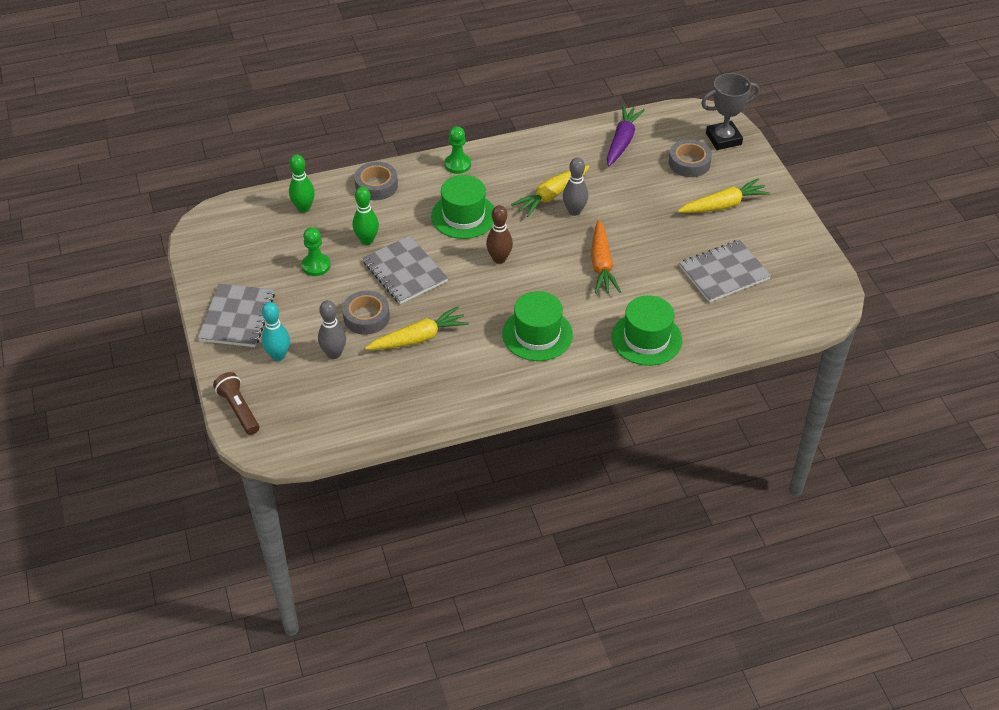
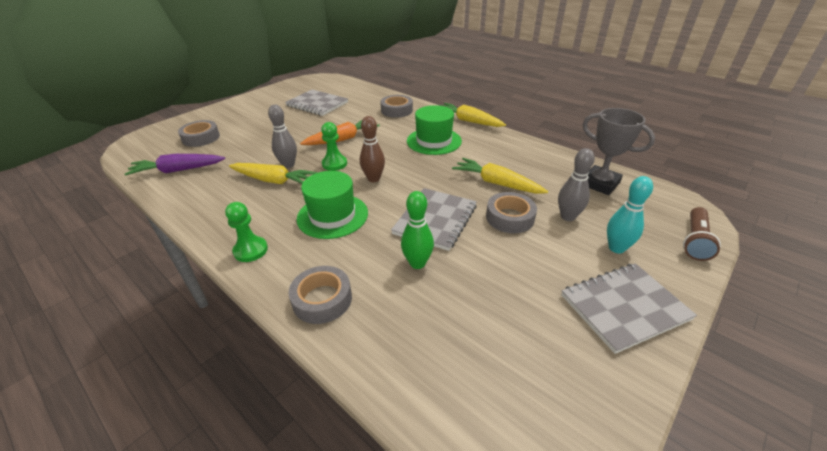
camera: 120 degrees left, 10 degrees down
green bowling pin [289,154,315,213] -> none
green pawn [302,227,331,276] -> green pawn moved to [321,122,347,171]
green hat [611,295,682,366] -> grey tape [380,95,413,118]
yellow carrot [678,178,770,213] -> yellow carrot moved to [444,103,506,127]
grey trophy [701,73,760,150] -> grey trophy moved to [583,108,655,195]

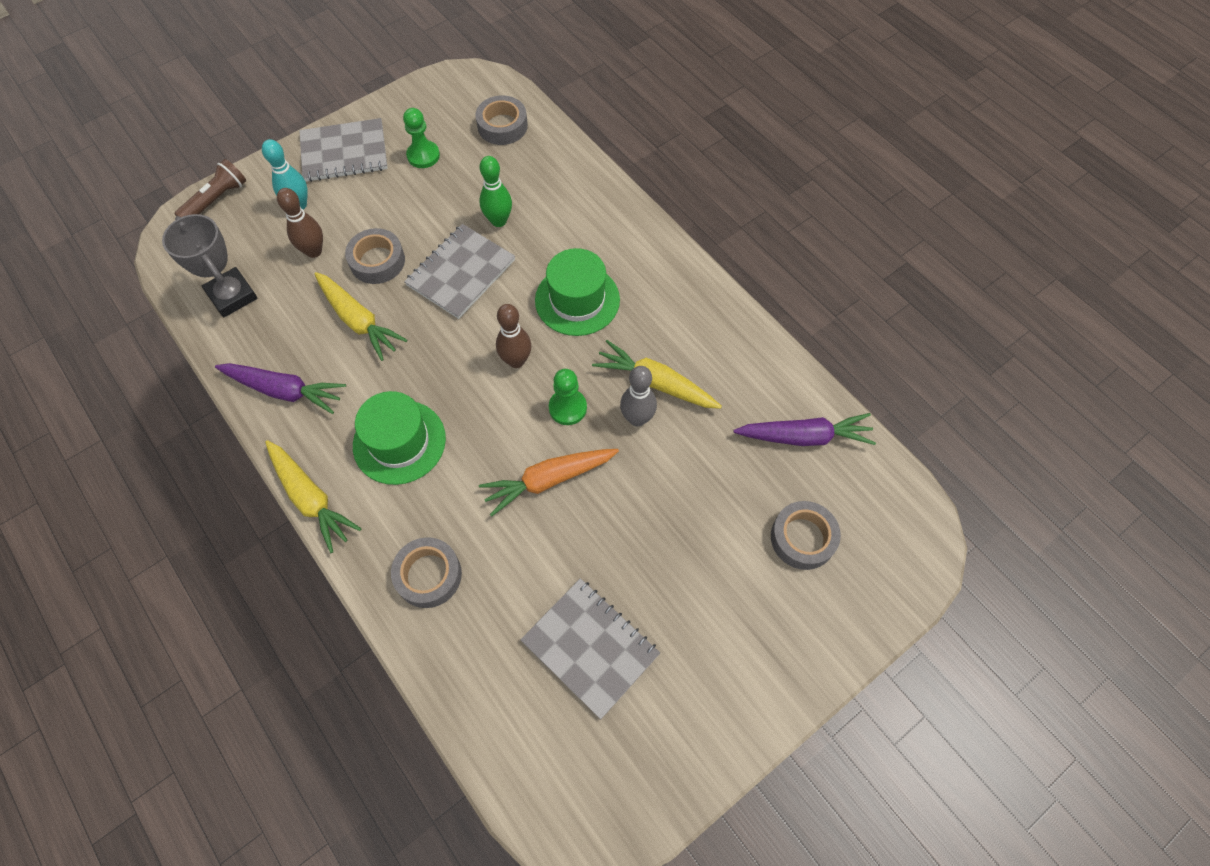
camera: 170 degrees left, 25 degrees up
green pawn [225,202,268,262] -> green pawn moved to [403,108,440,168]
grey tape [289,266,352,324] -> grey tape moved to [475,95,528,145]
grey bowling pin [558,148,595,221] -> brown bowling pin [277,188,323,258]
none -> purple carrot [215,363,346,414]

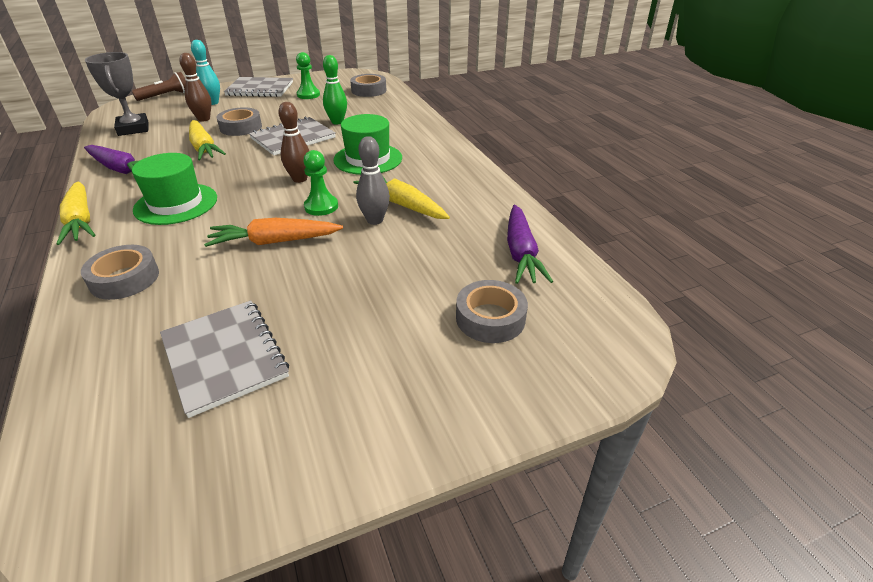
camera: 15 degrees right, 25 degrees down
purple carrot [733,413,876,446] -> purple carrot turned 75 degrees clockwise [507,205,553,284]

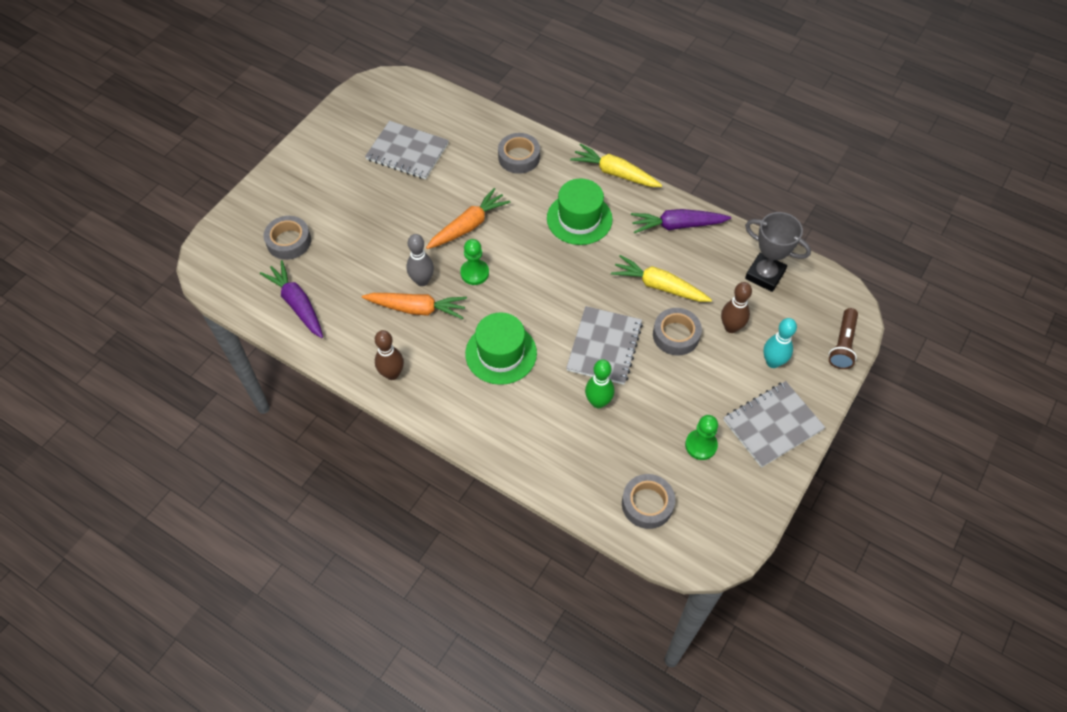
camera: 145 degrees right, 20 degrees up
brown bowling pin [278,102,309,183] -> brown bowling pin moved to [375,330,404,380]
yellow carrot [354,177,450,219] -> orange carrot [362,293,467,319]

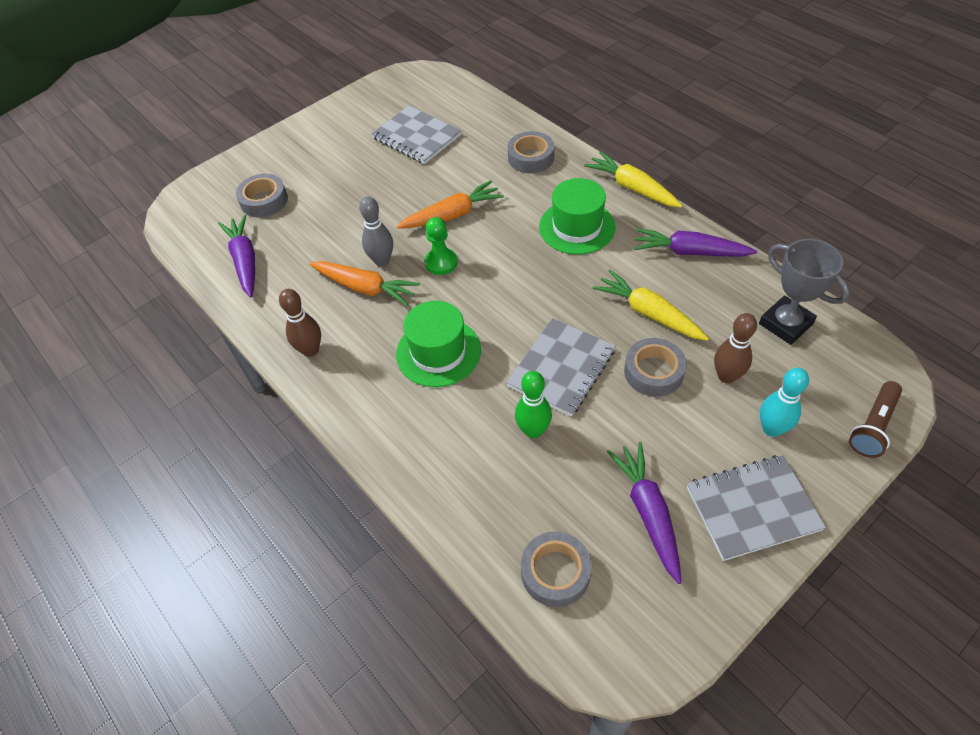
camera: 20 degrees right, 5 degrees down
green pawn [685,415,718,460] -> purple carrot [607,442,681,584]

